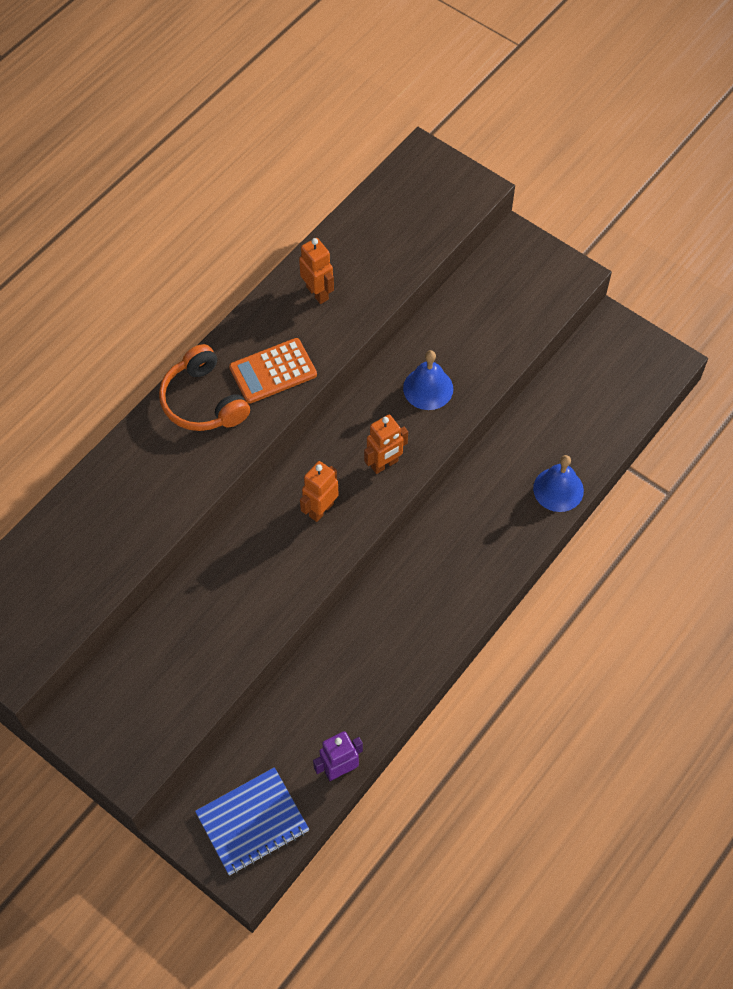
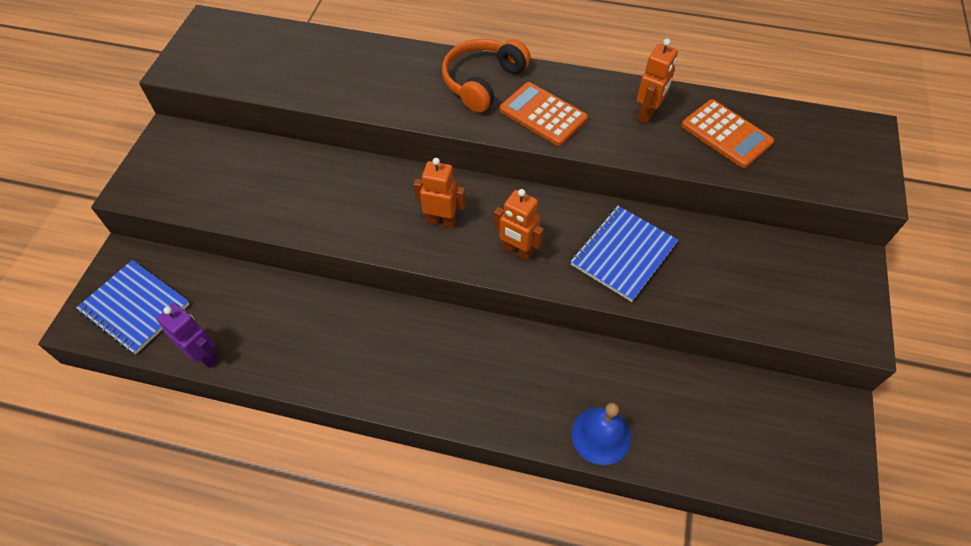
camera: 65 degrees right, 5 degrees down
blue bell [403,350,453,410] -> blue notebook [571,206,678,302]
none -> orange calculator [681,99,774,168]

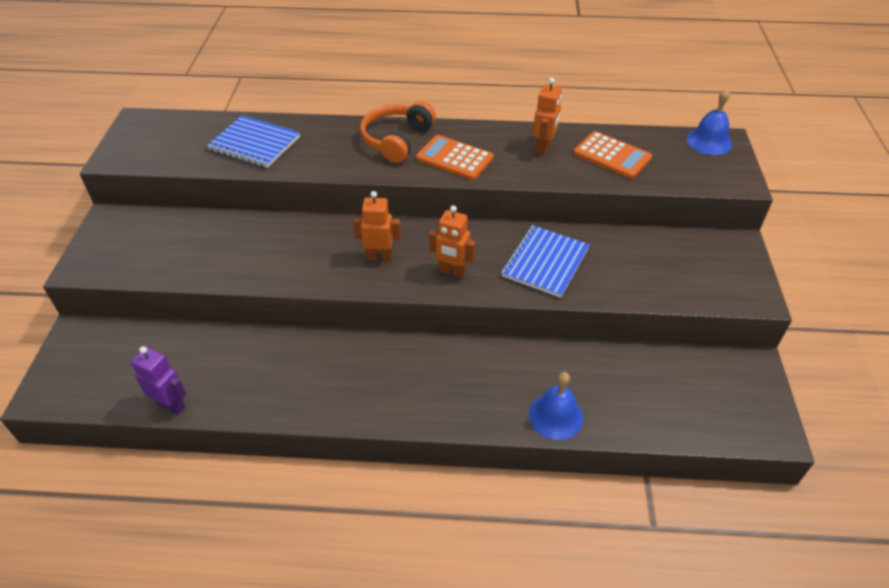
camera: 10 degrees left, 10 degrees down
blue notebook [76,260,190,354] -> blue notebook moved to [207,115,300,168]
none -> blue bell [687,89,732,155]

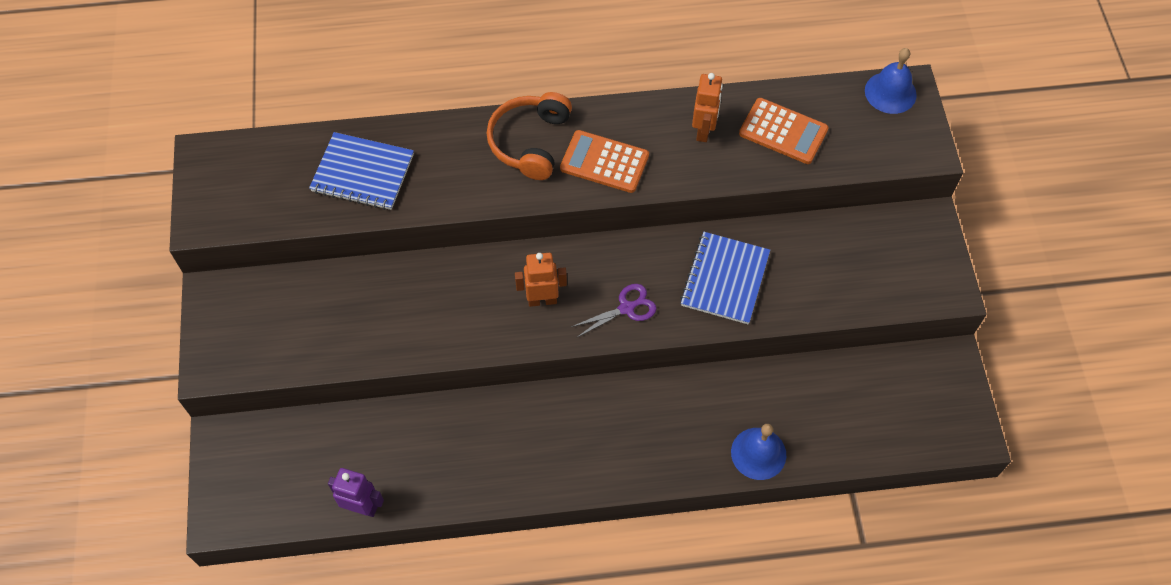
camera: 10 degrees left, 15 degrees up
orange robot [429,205,476,278] -> purple scissors [571,284,657,337]

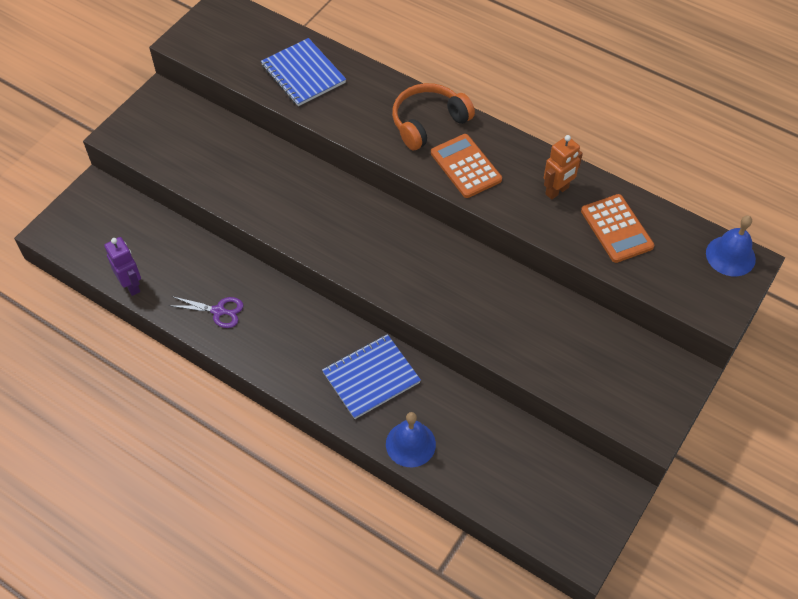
camera: 40 degrees right, 5 degrees down
orange robot [515,253,567,307] -> none
purple scissors [571,284,657,337] -> purple scissors moved to [168,296,244,328]
blue notebook [680,232,770,324] -> blue notebook moved to [322,334,421,419]

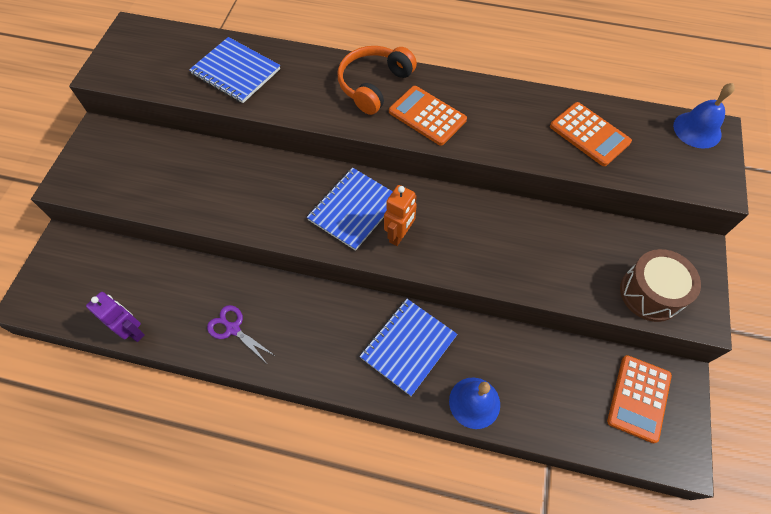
camera: 20 degrees left, 5 degrees up
purple scissors [168,296,244,328] -> purple scissors turned 135 degrees counterclockwise [207,305,274,362]
orange robot [544,135,583,200] -> orange robot moved to [384,185,417,246]
none -> blue notebook [307,168,393,251]
none -> orange calculator [607,355,672,443]
none -> brown drum [620,249,701,322]

